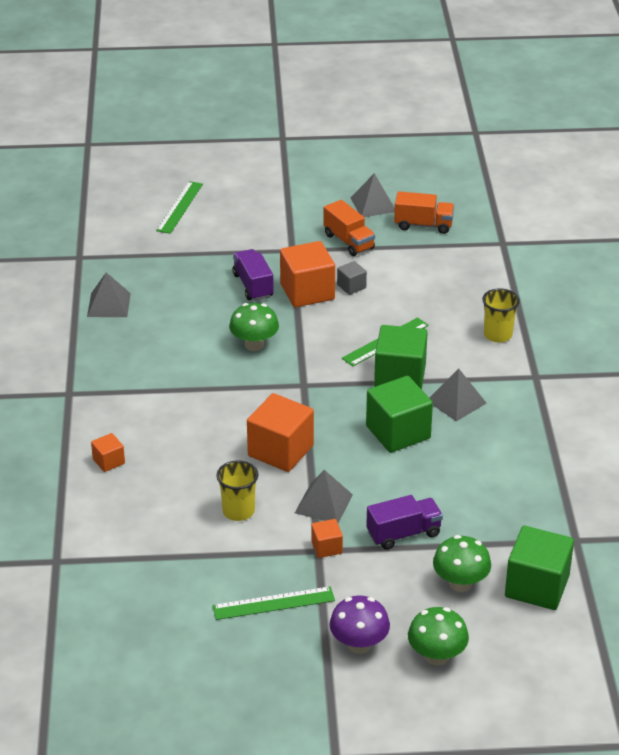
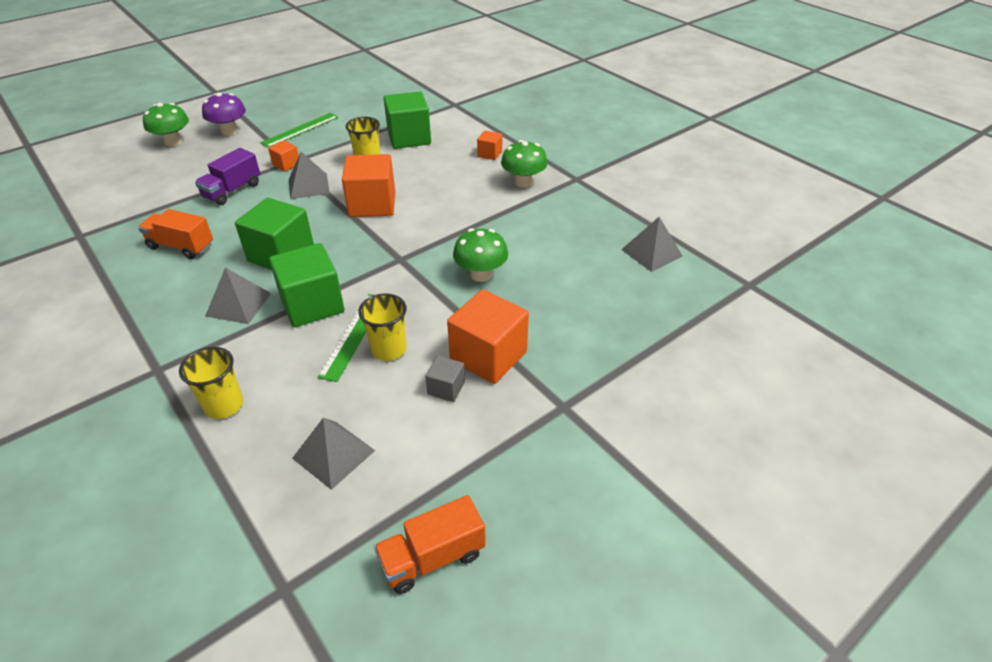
camera: 145 degrees right, 5 degrees up
green ruler [156,181,203,234] -> none
purple truck [233,249,274,301] -> none
orange truck [323,200,375,256] -> orange truck moved to [138,209,213,259]
grey pyramid [351,173,395,217] -> grey pyramid moved to [292,418,375,490]
green mushroom [433,535,491,592] -> green mushroom moved to [501,140,548,188]
green cube [505,526,574,610] -> green cube moved to [384,91,431,149]
none -> yellow cup [358,293,407,361]

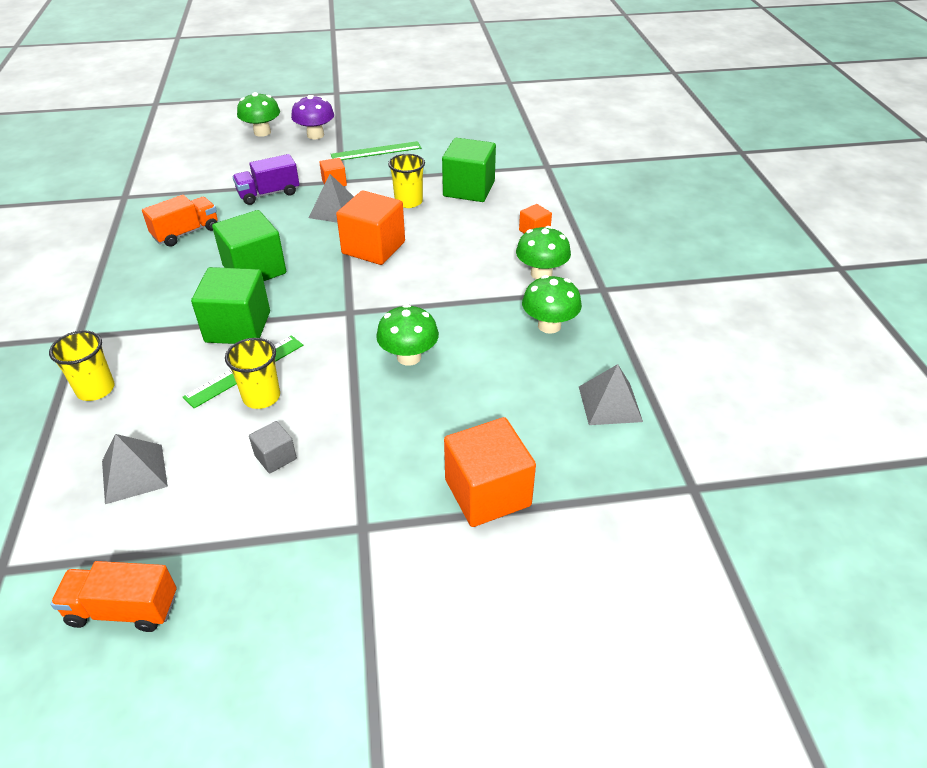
camera: 30 degrees right, 0 degrees up
orange truck [138,209,213,259] -> orange truck turned 90 degrees clockwise [142,195,218,247]
grey pyramid [205,268,271,324] -> none
orange cube [447,289,529,384] -> orange cube moved to [444,417,536,527]
none -> green mushroom [522,275,582,334]

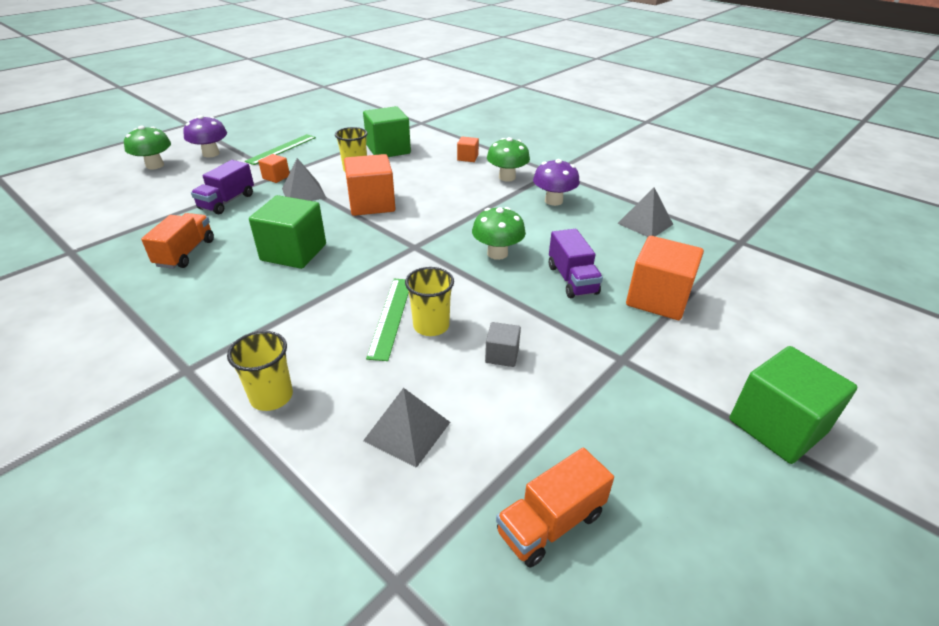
camera: 40 degrees left, 5 degrees down
green cube [191,267,270,344] -> green cube moved to [730,346,857,464]
green mushroom [522,275,582,334] -> purple mushroom [533,159,580,206]
none -> purple truck [549,229,603,298]

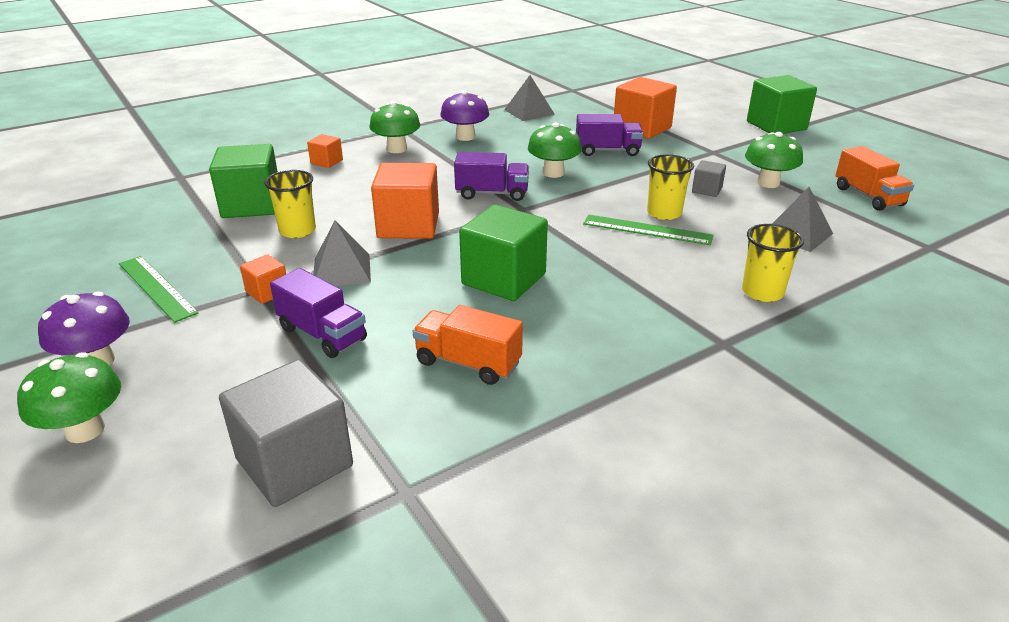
camera: 75 degrees left, 5 degrees down
none -> grey cube [219,359,353,507]
none -> purple truck [454,152,529,201]
none -> green mushroom [745,132,803,188]

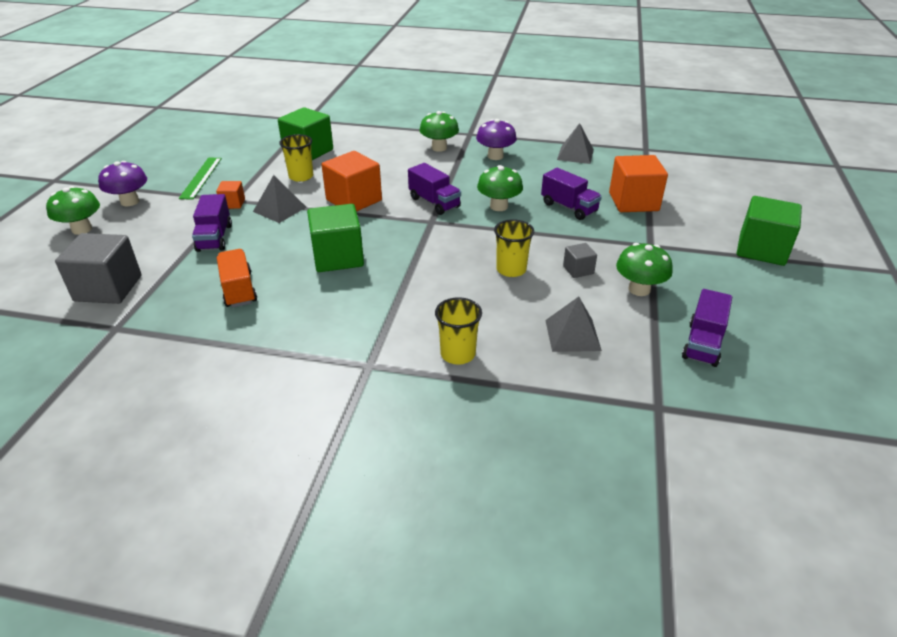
camera: 45 degrees right, 5 degrees up
orange cube [307,134,343,168] -> none
green ruler [583,215,713,245] -> none
orange truck [835,146,914,211] -> purple truck [682,289,732,367]

